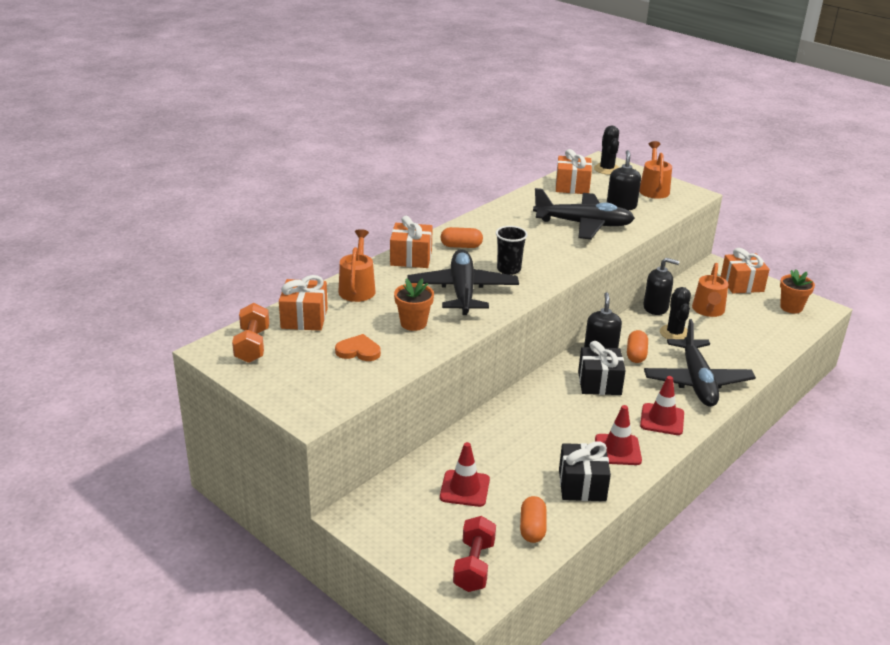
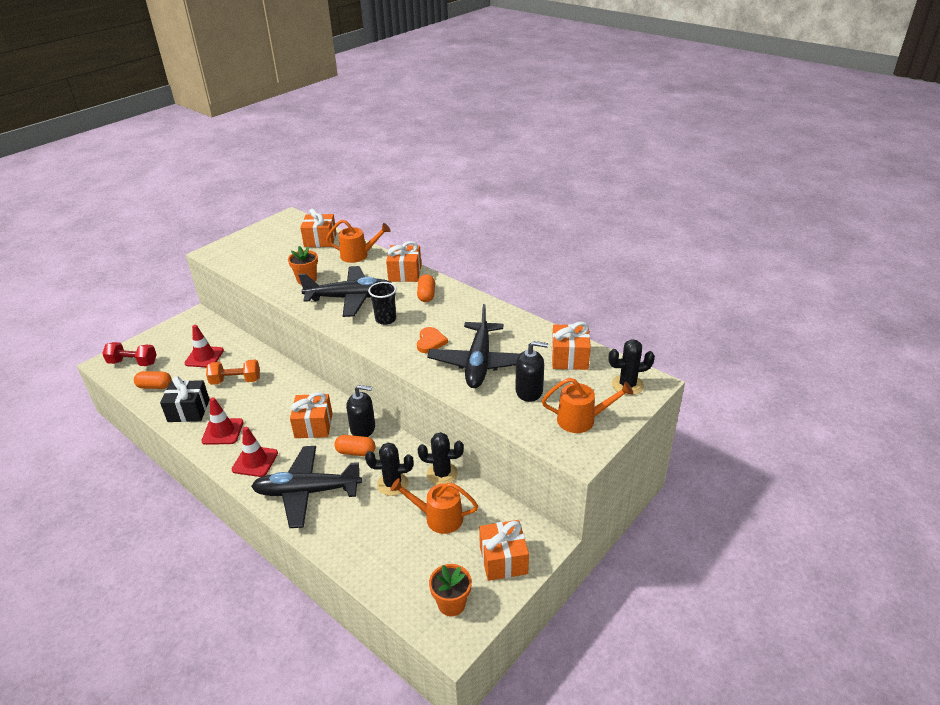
camera: 90 degrees right, 5 degrees up
orange dumbbell [232,303,269,363] -> orange dumbbell moved to [206,360,260,385]
orange heart [335,334,381,361] -> orange heart moved to [417,327,448,353]
black gift [578,341,626,395] -> orange gift [290,392,333,438]
black soap dispenser [643,258,680,315] -> black cactus [418,432,464,485]

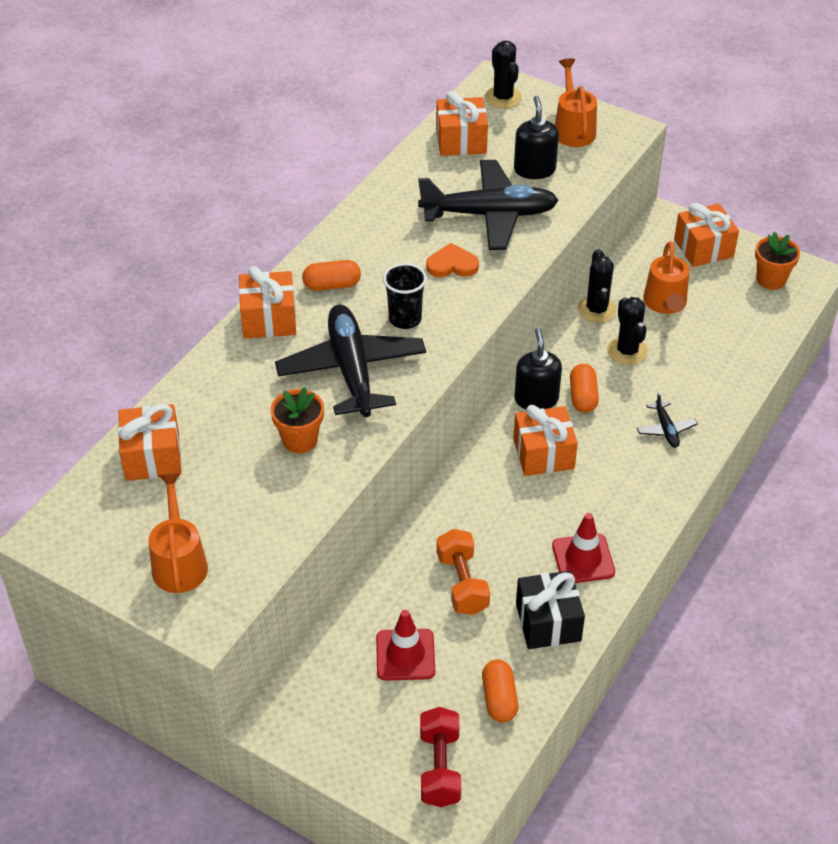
camera: 100 degrees left, 10 degrees up
red traffic cone [232,427,278,477] -> none
black plane [251,446,362,528] -> black plane [637,392,698,448], size x0.43
orange watering can [326,220,390,263] -> orange watering can moved to [149,473,208,593]

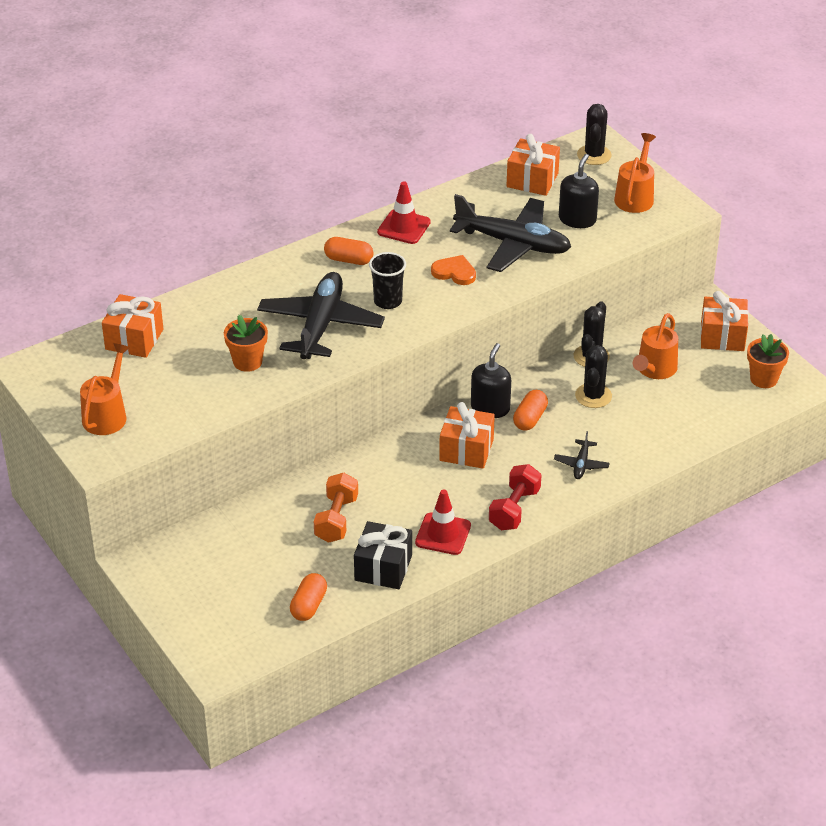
camera: 25 degrees right, 5 degrees down
orange gift [239,266,296,339] -> none
red traffic cone [376,610,435,681] -> red traffic cone moved to [377,181,431,244]
red dumbbell [420,707,461,807] -> red dumbbell moved to [489,464,541,530]

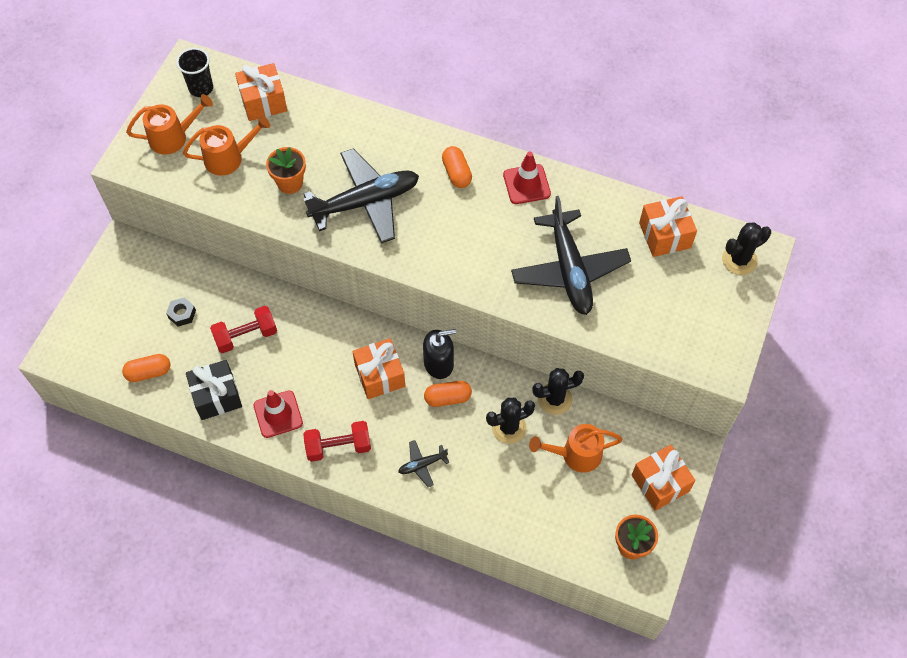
camera: 55 degrees right, 20 degrees up
orange dumbbell [314,473,358,543] -> red dumbbell [210,306,277,353]
black cup [369,252,406,309] -> black cup moved to [176,48,213,97]
orange heart [431,255,476,285] -> none
black soap dispenser [559,154,599,228] -> none
orange watering can [614,133,656,213] -> orange watering can moved to [183,116,270,176]
none -> black nut [166,297,196,327]

